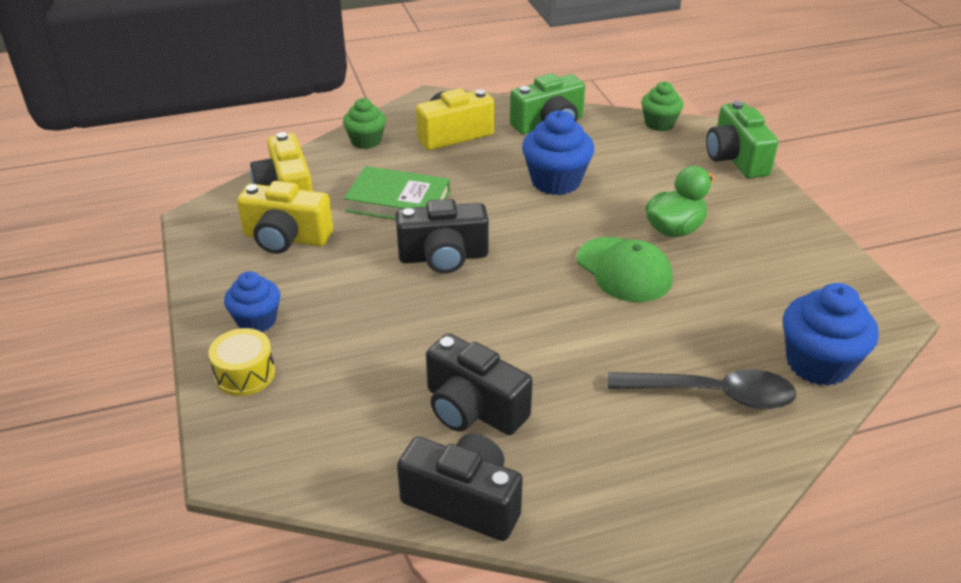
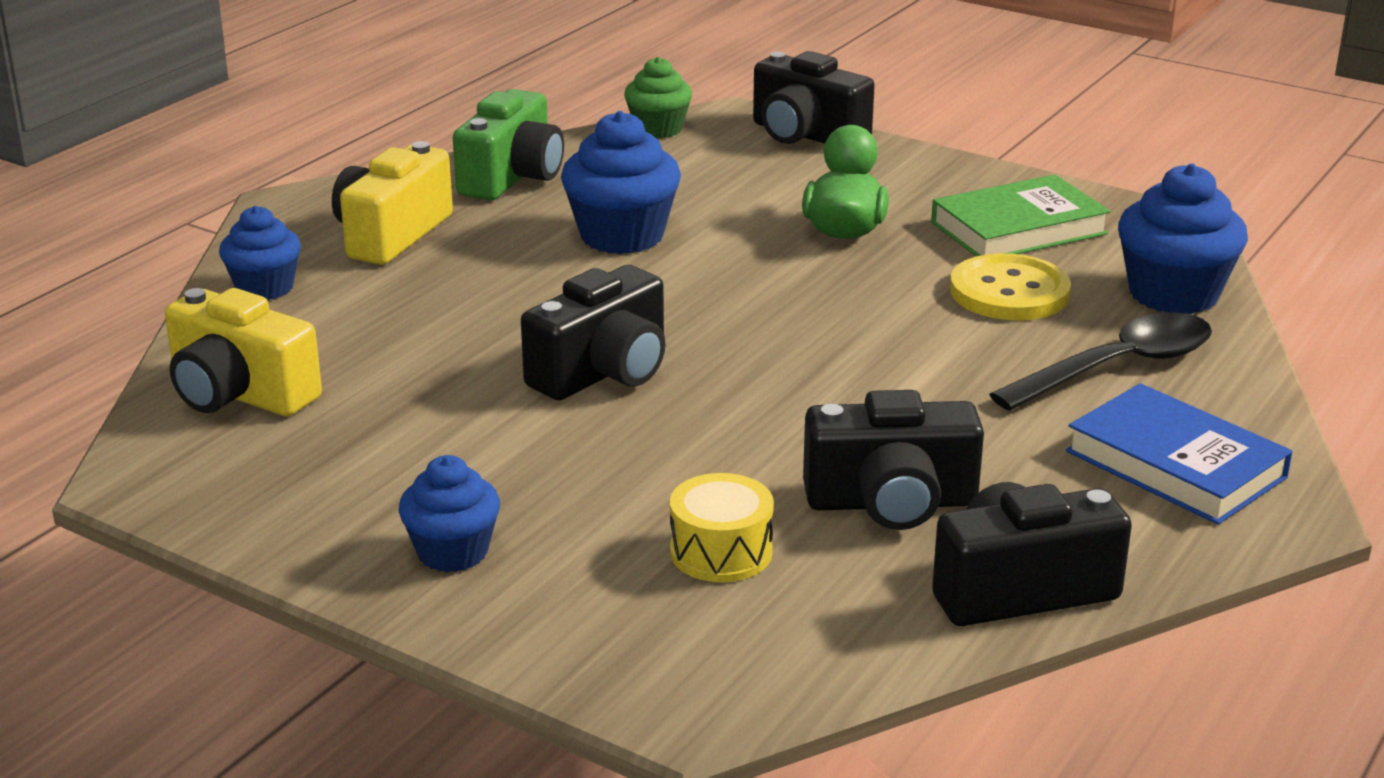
camera: 40 degrees left, 10 degrees down
yellow drum [208,328,275,396] -> yellow drum moved to [670,473,774,582]
yellow camera [237,181,333,254] -> none
green cupcake [343,98,386,149] -> blue cupcake [219,206,301,301]
green book [344,166,450,220] -> green book moved to [931,174,1111,256]
green cap [577,237,673,302] -> none
green camera [706,101,778,178] -> black camera [753,51,875,144]
none -> yellow button [950,253,1071,320]
none -> blue book [1066,383,1293,525]

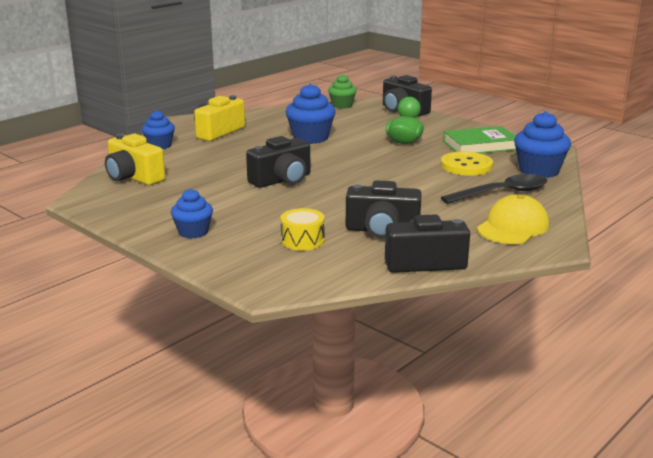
camera: 10 degrees right, 5 degrees down
green camera [453,89,564,200] -> none
blue book [1066,383,1293,525] -> yellow cap [477,194,549,244]

